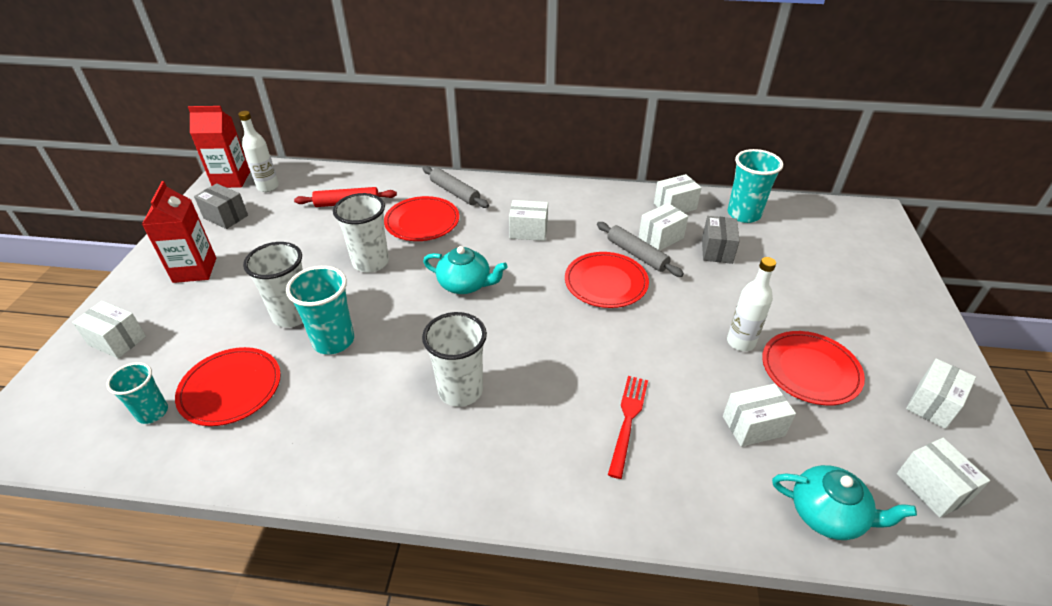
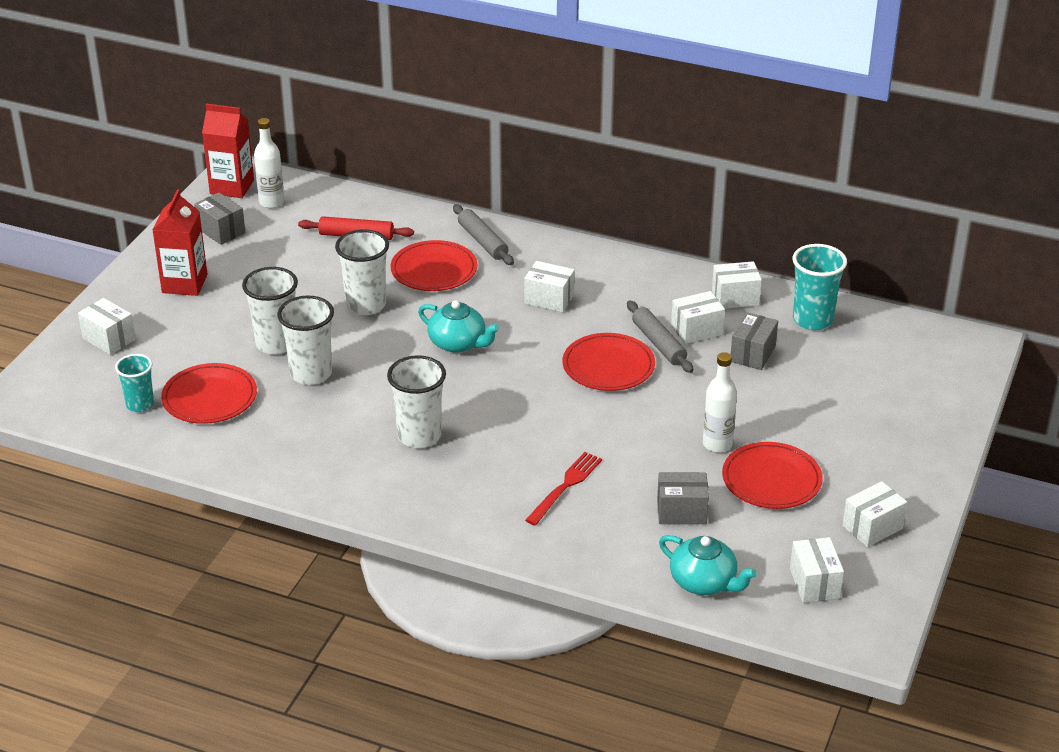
camera: 15 degrees right, 5 degrees down
turquoise cup [286,266,354,354] -> white cup [277,295,334,385]
white box [723,384,796,447] -> grey box [657,472,709,524]

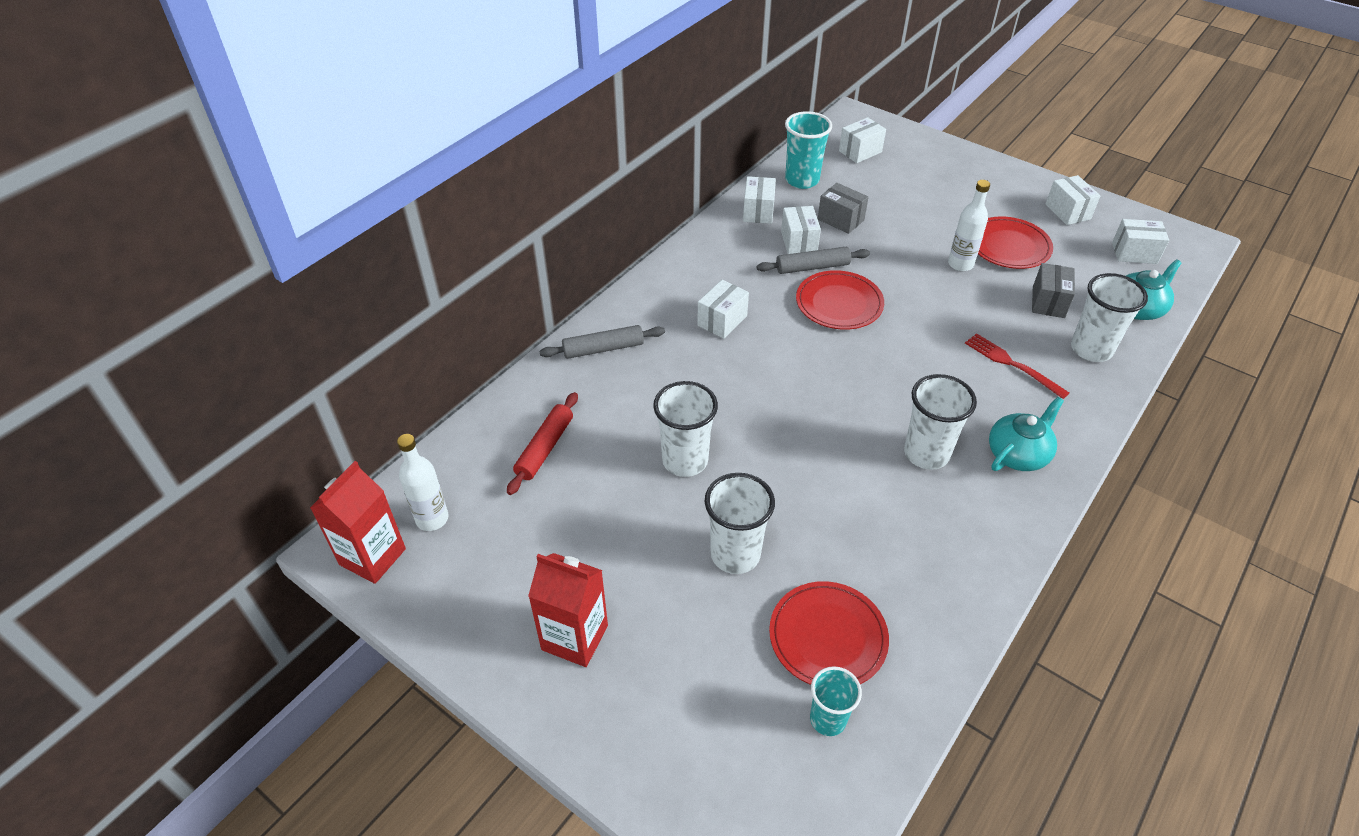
camera: 75 degrees left, 10 degrees up
white box [78,298,136,355] -> white box moved to [839,117,886,163]
grey box [194,193,245,245] -> none
white cup [277,295,334,385] -> white cup moved to [1071,273,1148,362]
red plate [390,240,477,291] -> none
turquoise teapot [418,300,500,353] -> turquoise teapot moved to [989,397,1064,471]

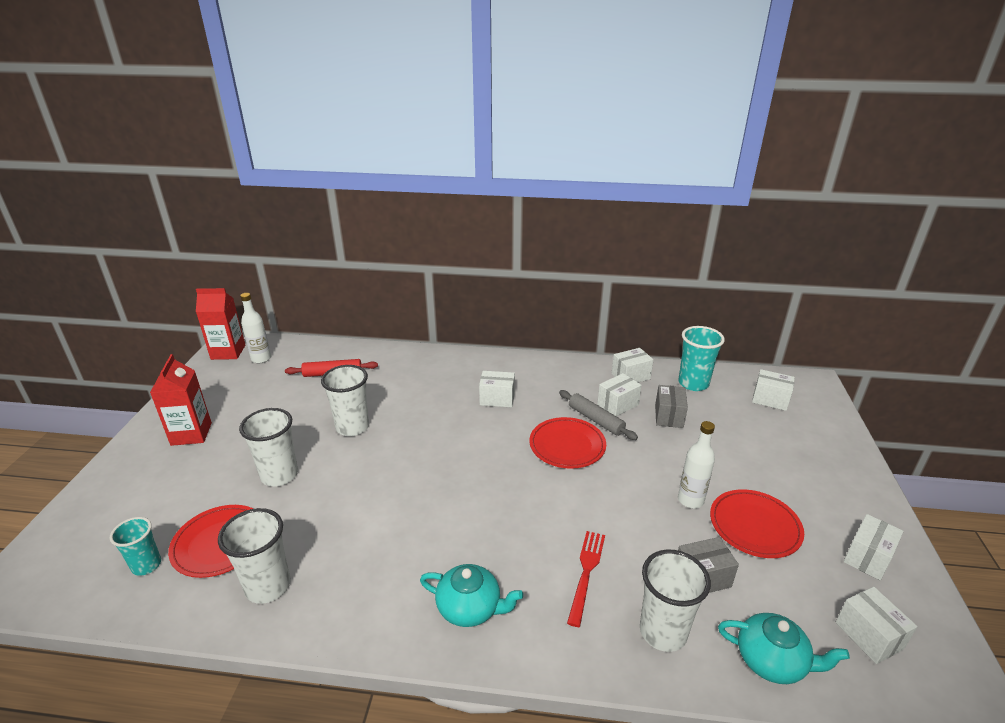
camera: 60 degrees right, 15 degrees down
grey rolling pin [539,325,665,359] -> none
white cup [904,374,977,470] -> white cup moved to [218,508,291,604]

